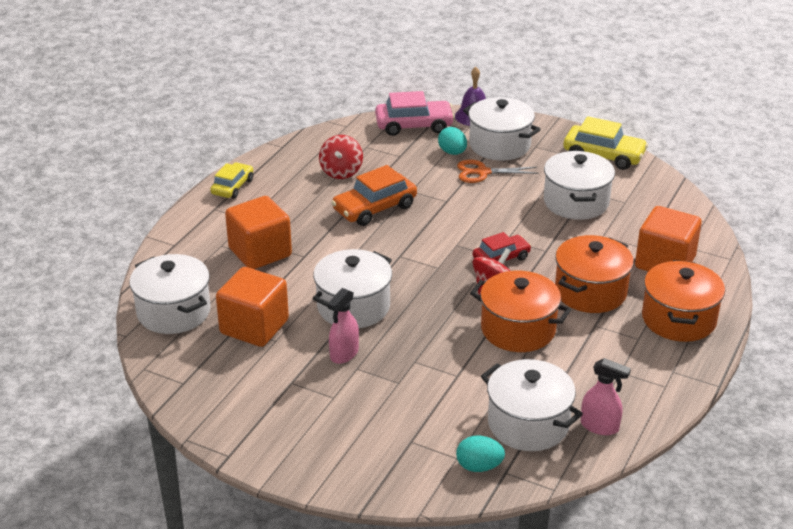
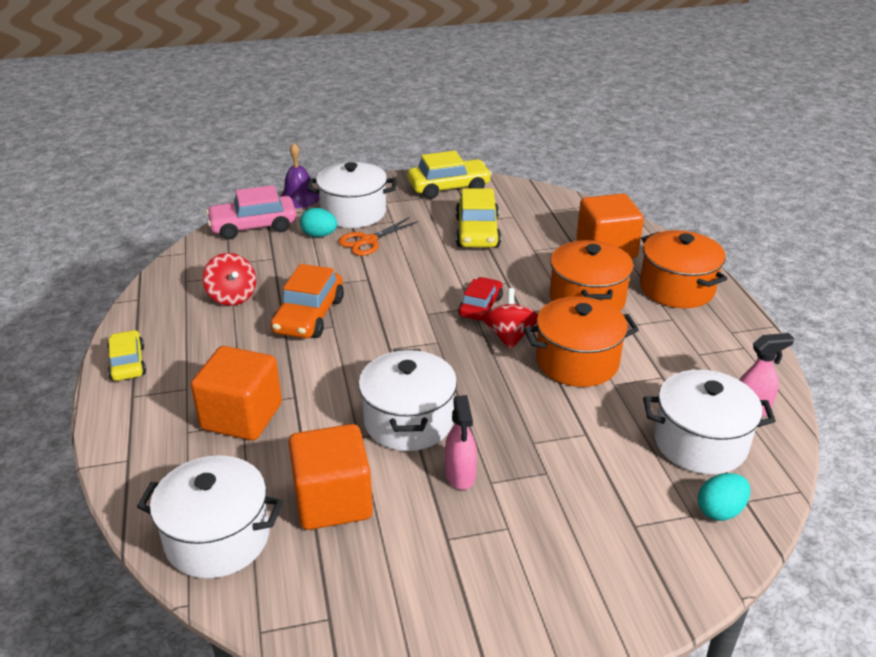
camera: 40 degrees left, 0 degrees up
pink car [375,91,455,136] -> pink car turned 150 degrees counterclockwise [206,185,297,240]
white pot [544,151,615,220] -> yellow car [456,188,501,247]

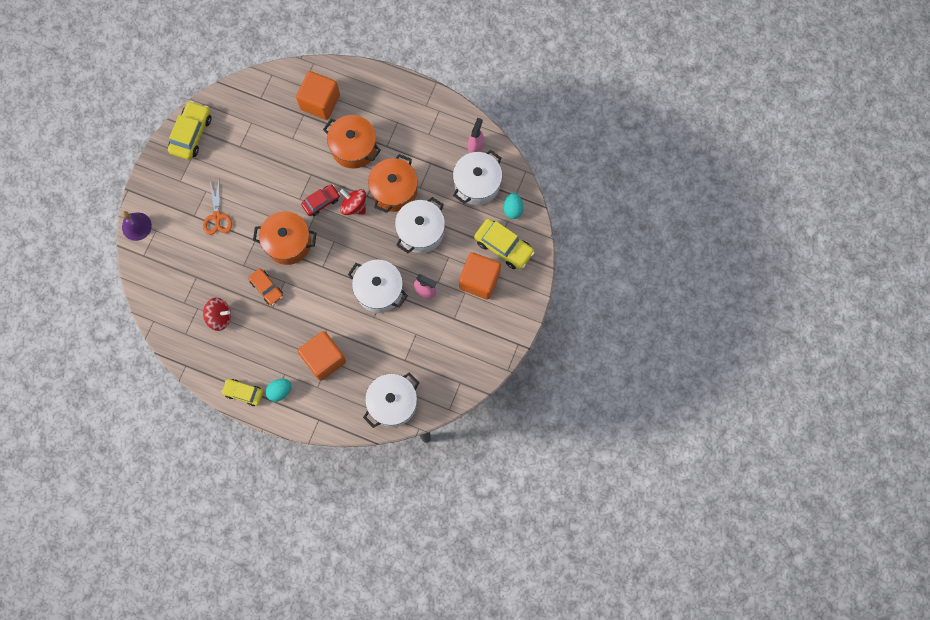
camera: 55 degrees left, 40 degrees up
pink car [206,185,297,240] -> none
orange car [271,264,344,338] -> orange car [248,268,283,305], size x0.65
orange cube [288,424,373,530] -> orange cube moved to [459,252,501,300]
turquoise egg [300,208,337,237] -> turquoise egg moved to [266,379,291,402]
white pot [307,162,396,228] -> white pot moved to [395,197,445,253]
yellow car [456,188,501,247] -> yellow car moved to [474,219,535,269]
red car [458,277,503,321] -> red car turned 90 degrees clockwise [301,184,340,216]
orange pot [640,230,727,308] -> orange pot moved to [253,211,317,265]

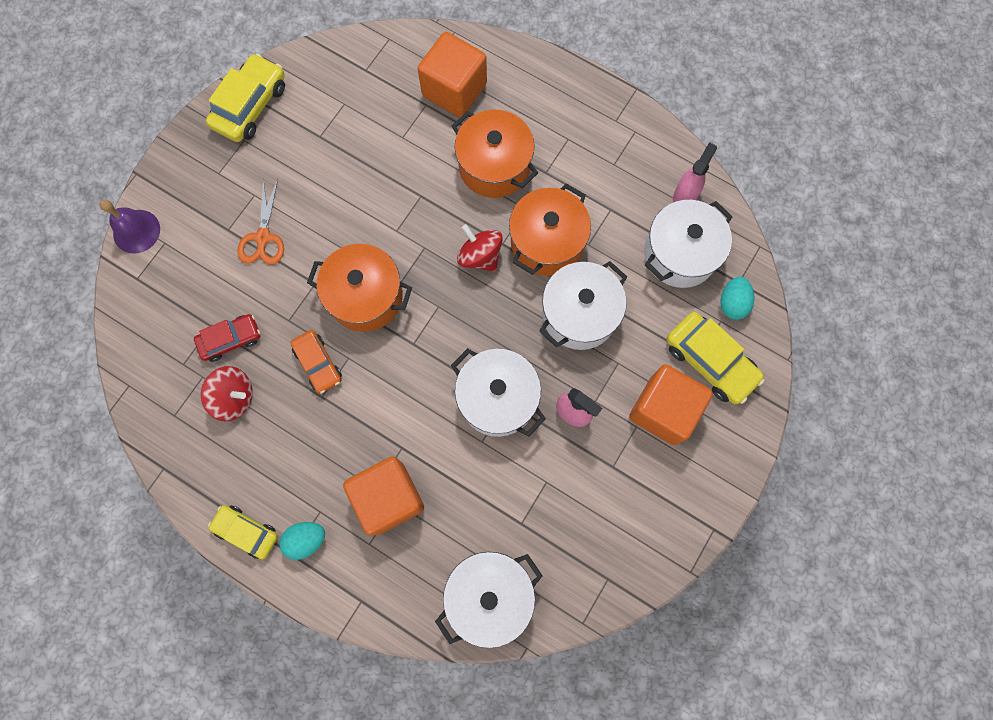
camera: 10 degrees right, 0 degrees up
red car [301,184,340,216] -> red car moved to [194,314,260,362]

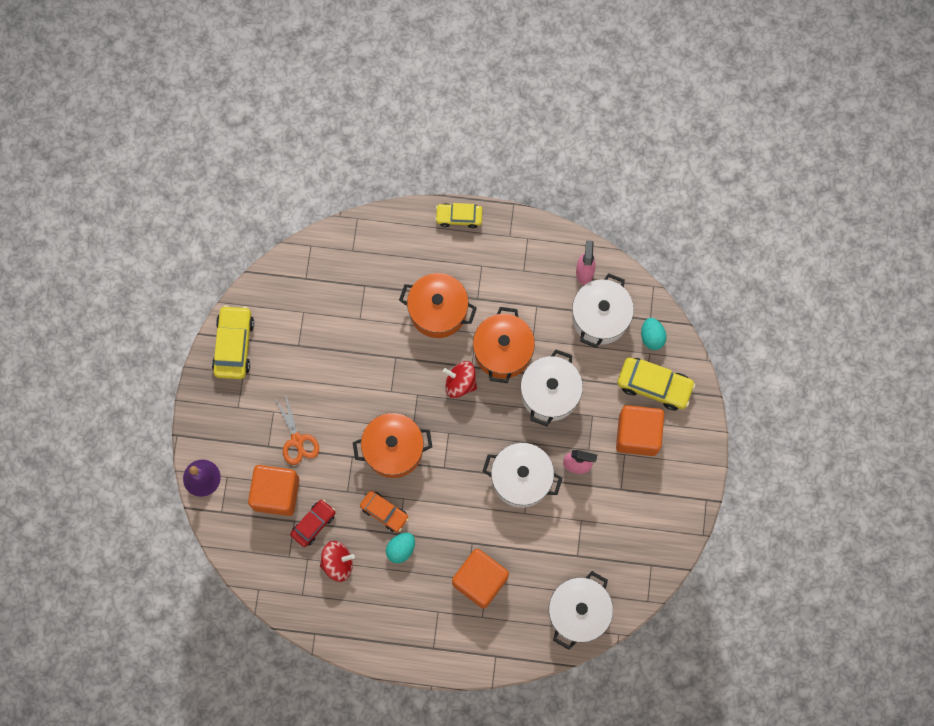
camera: 25 degrees left, 0 degrees up
yellow car [208,505,278,559] -> yellow car moved to [435,203,483,228]
turquoise egg [279,522,325,560] -> turquoise egg moved to [386,533,415,563]
orange cube [418,32,487,117] -> orange cube moved to [248,465,299,516]

